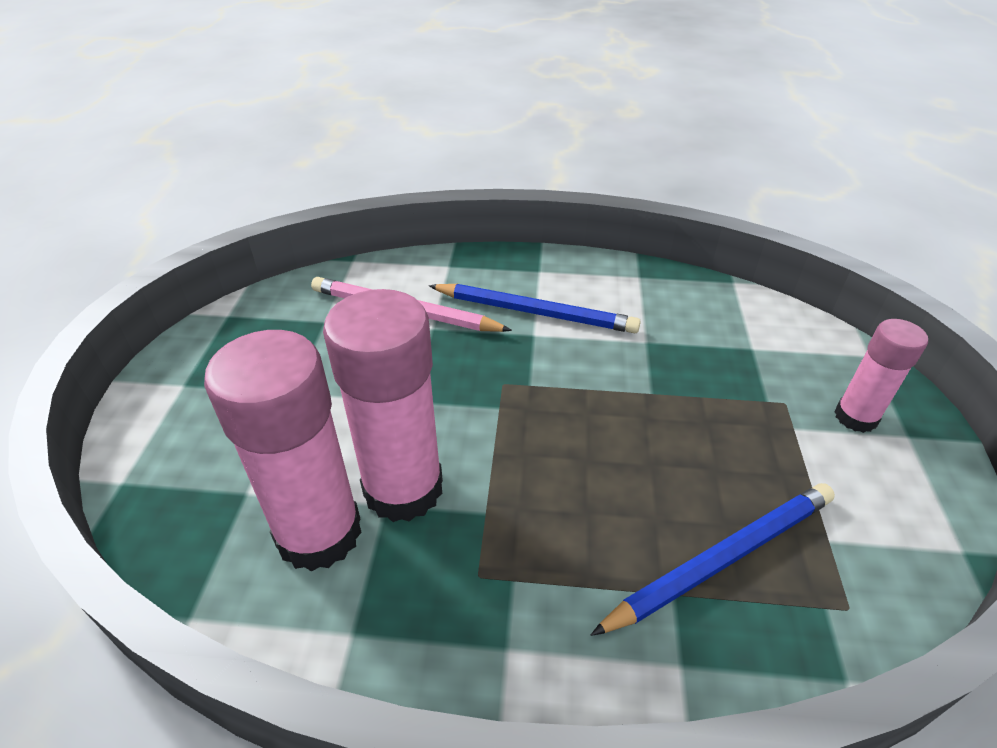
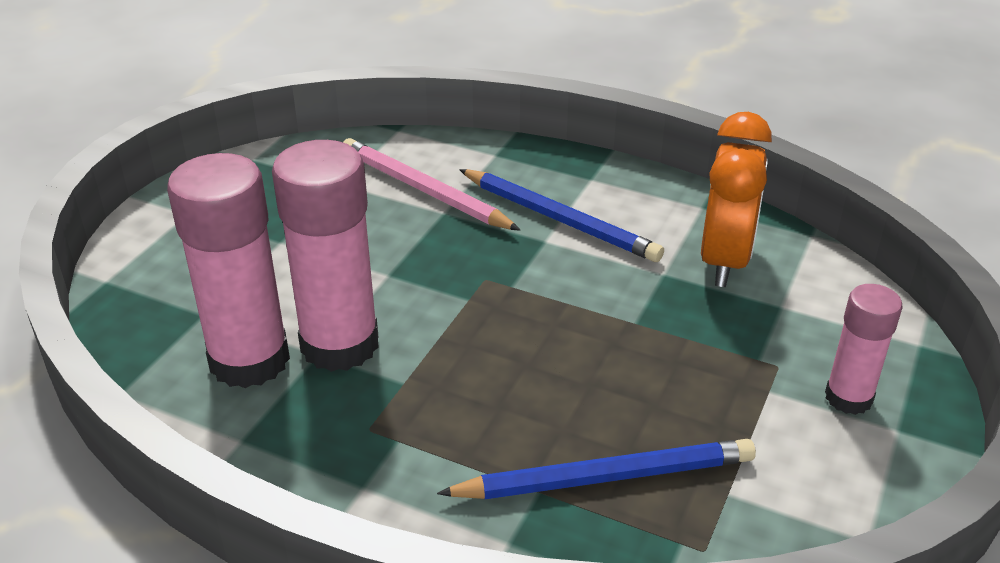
camera: 20 degrees right, 5 degrees down
none -> orange clock [701,112,772,287]

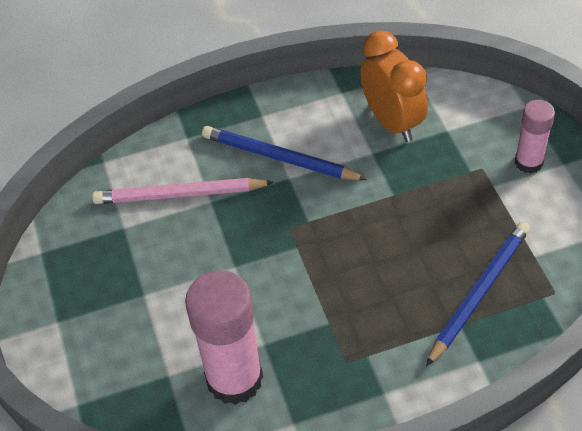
camera: 40 degrees left, 15 degrees up
pink glue stick [272,140,379,372] -> none
blue pencil [459,169,664,262] -> blue pencil turned 150 degrees counterclockwise [202,126,367,180]

